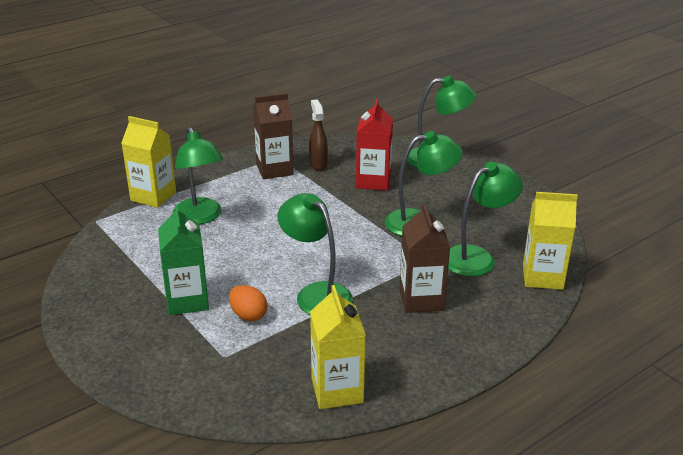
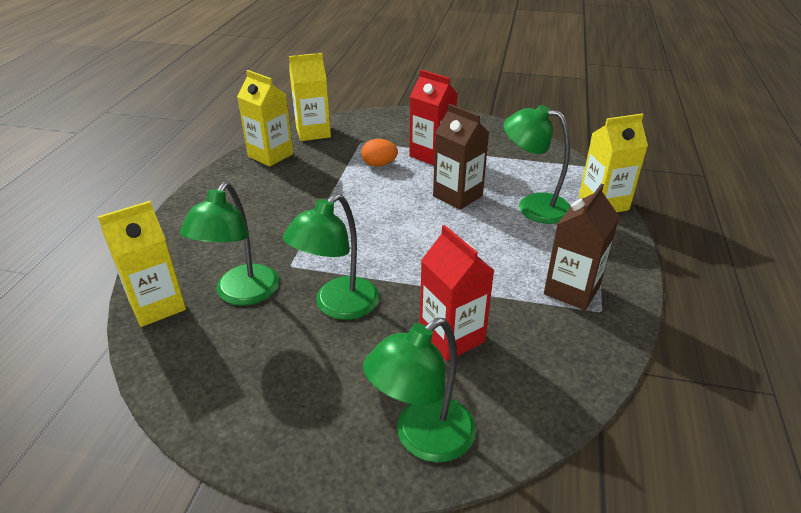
camera: 140 degrees right, 5 degrees up
green carton [158,204,209,315] -> red carton [409,70,458,165]
green lamp [277,193,353,314] -> none
brown spray bottle [309,100,328,171] -> none
brown carton [399,203,450,313] -> brown carton moved to [433,104,489,210]
none -> yellow carton [289,53,331,141]

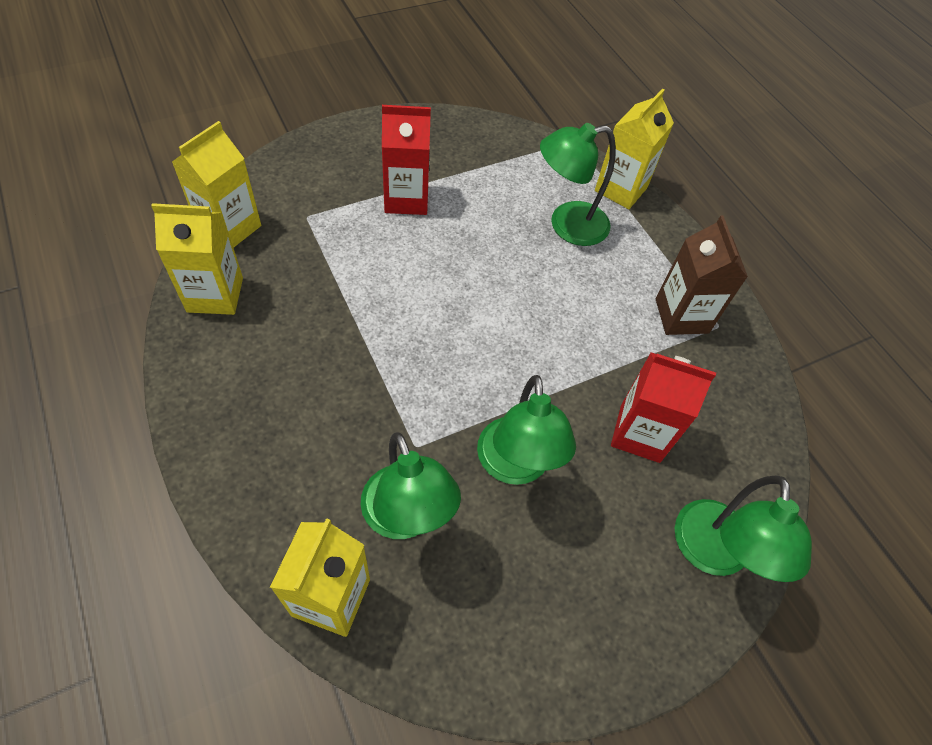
camera: 45 degrees left, 20 degrees up
orange egg [361,139,398,166] -> none
brown carton [433,104,489,210] -> none

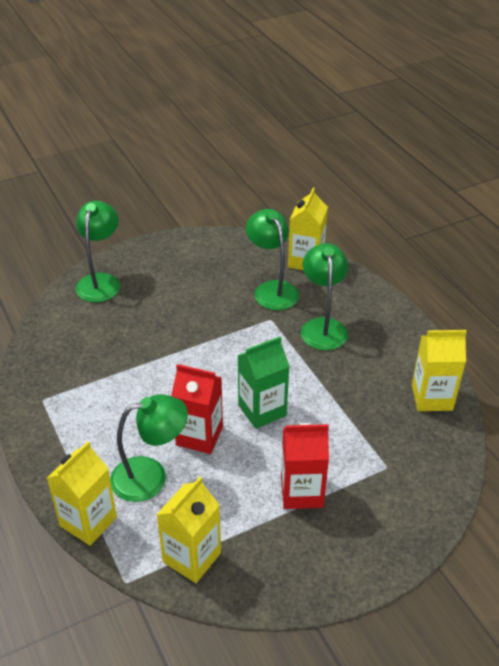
camera: 175 degrees left, 15 degrees down
yellow carton [172,121,261,248] -> yellow carton moved to [156,477,221,583]
green lamp [477,375,576,485] -> green lamp moved to [301,243,348,350]
red carton [611,352,716,463] -> red carton moved to [171,364,223,454]
brown carton [655,216,748,335] -> none
none -> green carton [237,337,290,429]

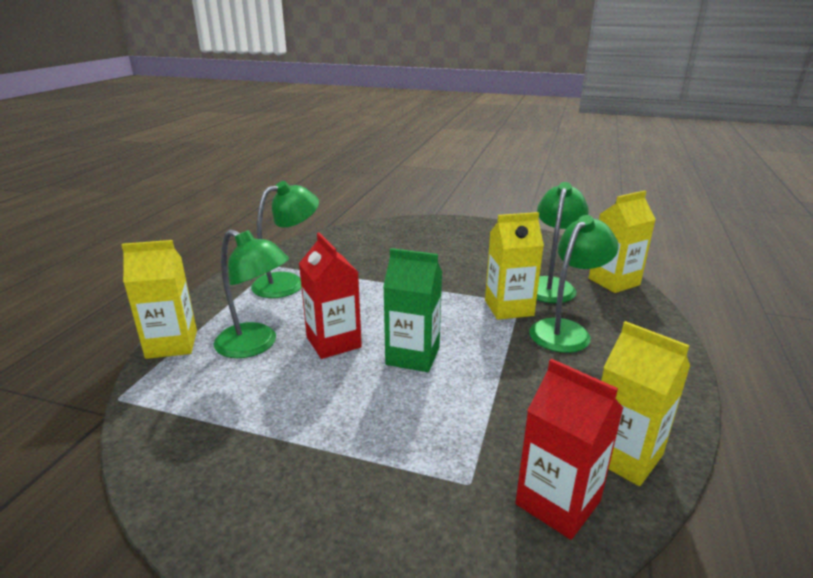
camera: 45 degrees right, 15 degrees down
green lamp [76,201,120,302] -> green lamp moved to [251,181,319,298]
yellow carton [156,477,221,583] -> yellow carton moved to [485,212,544,320]
red carton [281,423,329,509] -> red carton moved to [515,359,624,540]

